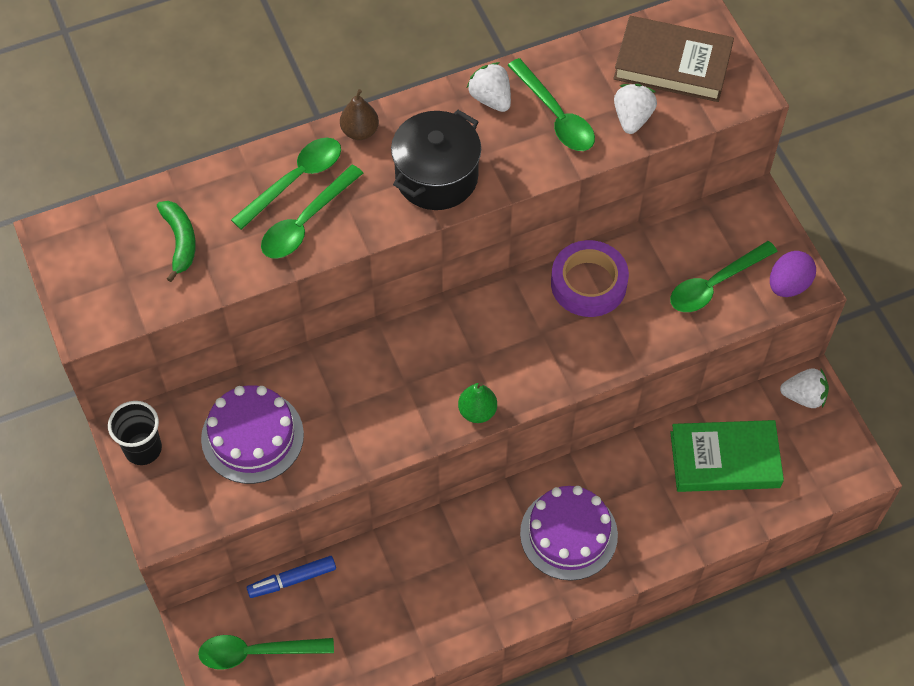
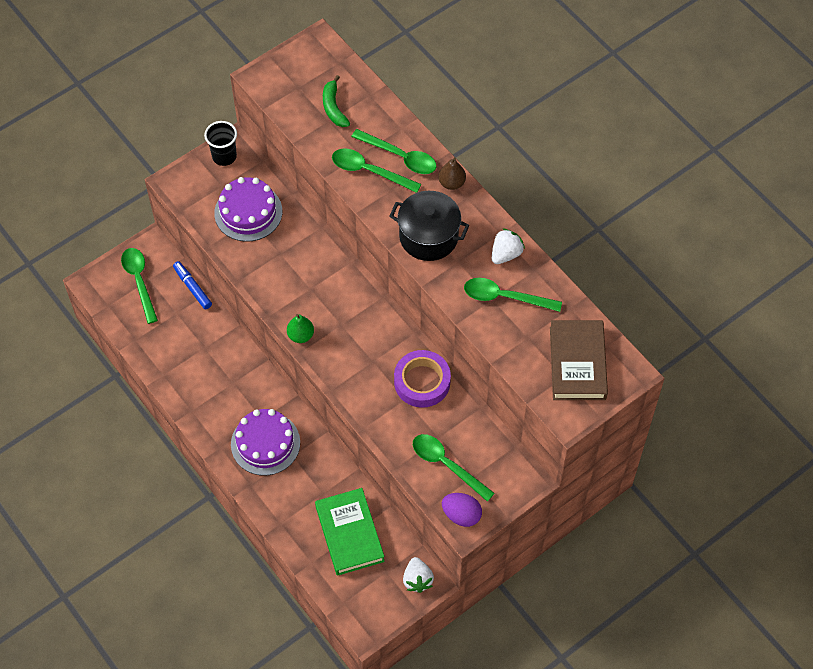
camera: 75 degrees right, 0 degrees up
green banana [157,201,196,282] -> green banana turned 105 degrees clockwise [323,75,350,127]
green spoon [508,58,595,151] -> green spoon turned 60 degrees clockwise [464,278,562,312]
white strawberry [614,84,657,134] -> none

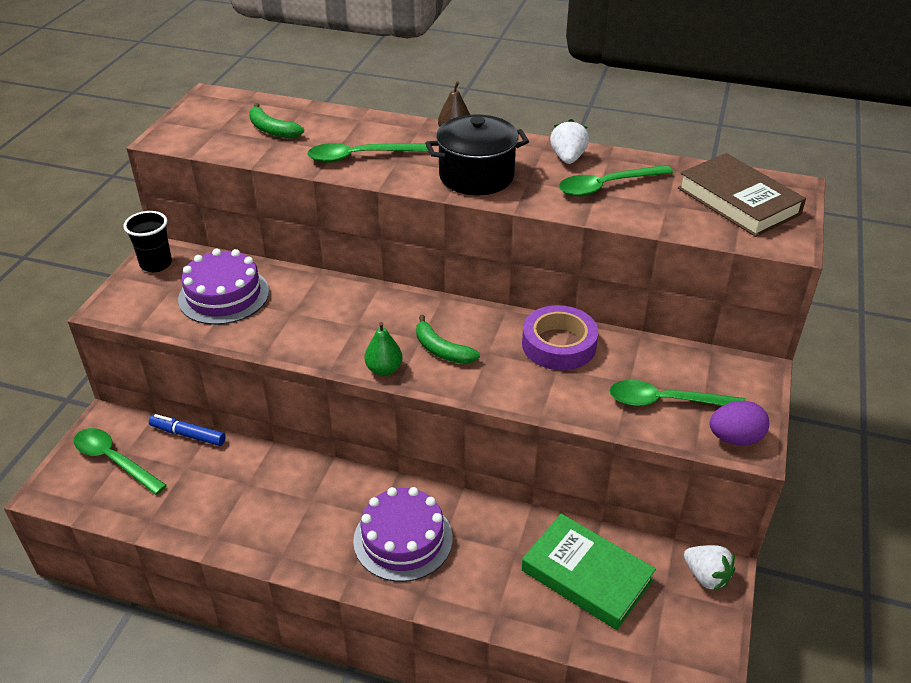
camera: 35 degrees left, 20 degrees down
green spoon [351,129,436,174] -> none
none -> green banana [416,315,480,364]

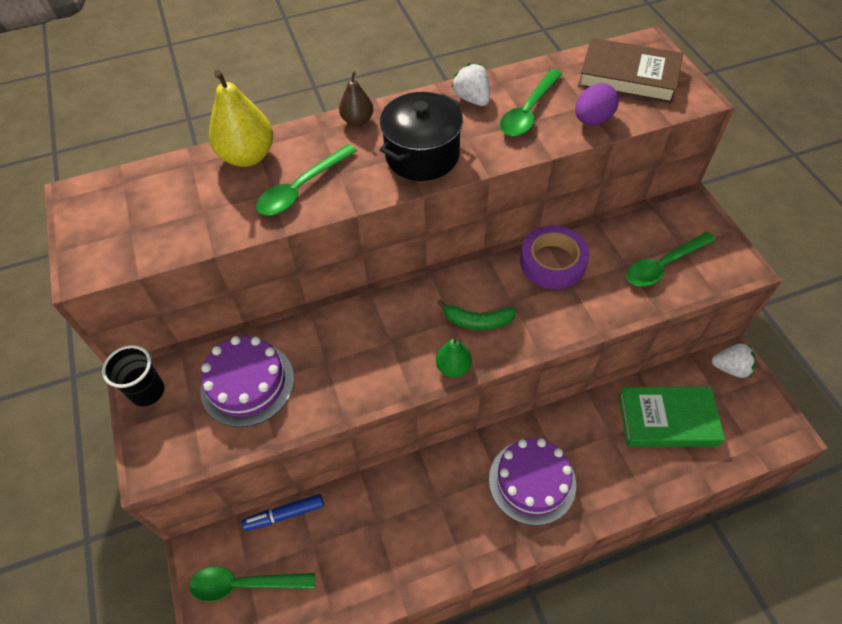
camera: 35 degrees left, 15 degrees up
green banana [249,103,304,139] -> none
purple egg [709,401,769,446] -> purple egg moved to [575,83,619,125]
none -> yellow pear [209,70,273,167]

